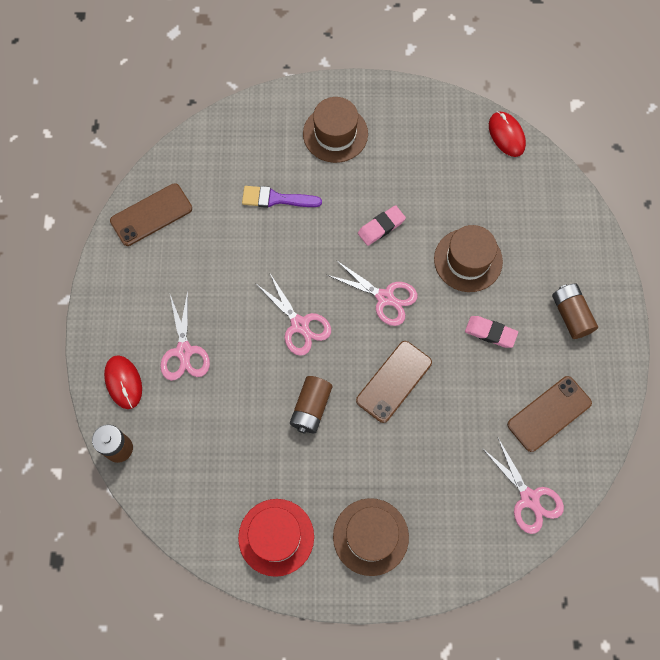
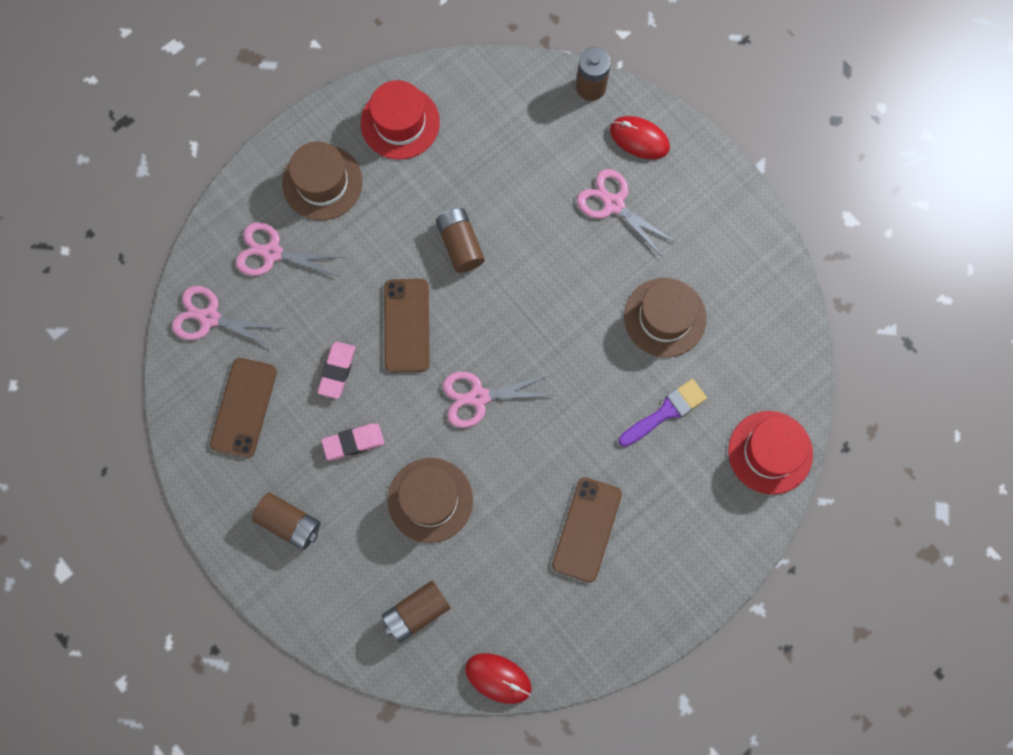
camera: 140 degrees right, 5 degrees up
brown phone [110,183,192,246] -> brown phone moved to [552,477,622,583]
pink scissors [255,272,331,356] -> pink scissors moved to [235,222,346,277]
brown hat [303,97,368,163] -> brown hat moved to [624,278,706,357]
pink eraser [358,205,406,246] -> pink eraser moved to [317,341,356,399]
none -> brown battery [382,581,450,643]
none -> red hat [728,411,813,495]

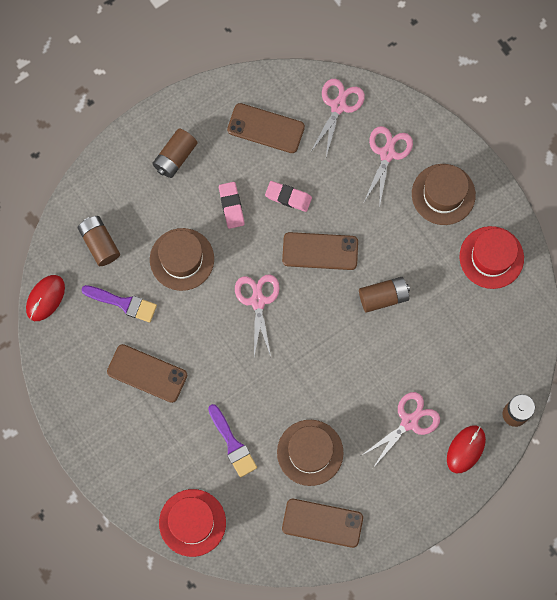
camera: 95 degrees right, 0 degrees up
none -> purple brush [81,285,157,322]
none -> brown phone [282,499,363,548]

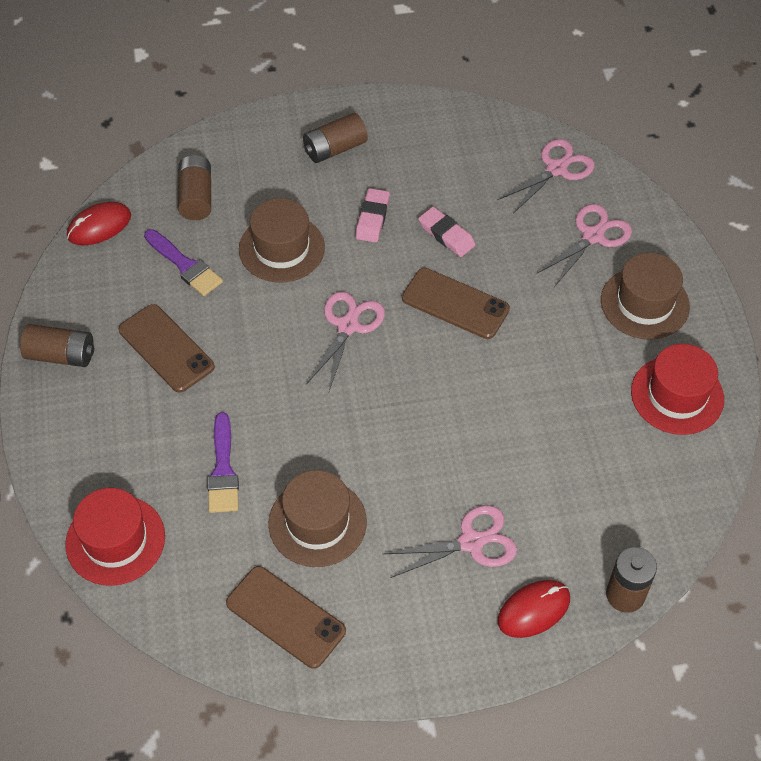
camera: 25 degrees right, 20 degrees down
brown phone [227,103,305,153] -> none
brown battery [359,277,410,313] -> brown battery moved to [20,324,94,367]

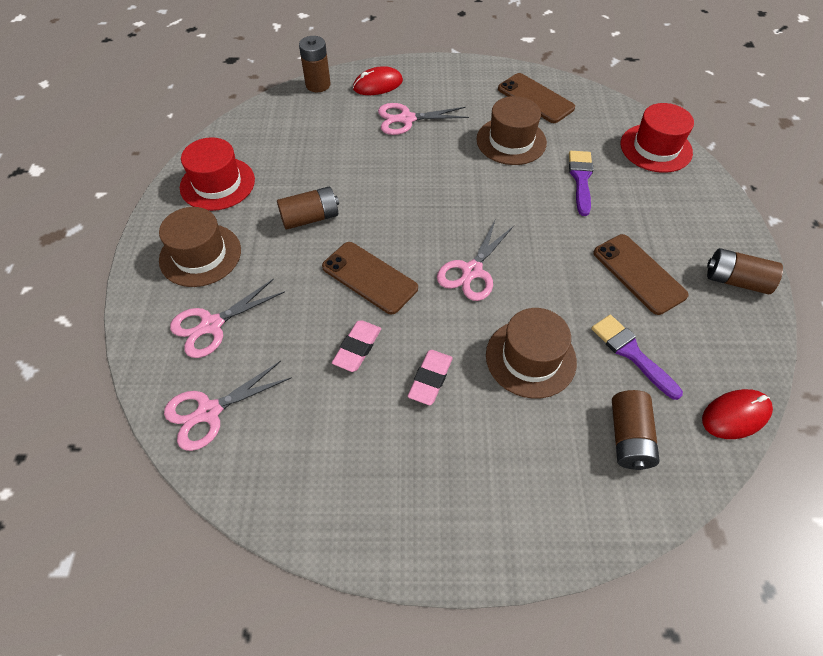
camera: 170 degrees left, 0 degrees up
brown battery [303,113,368,163] -> brown battery moved to [277,186,339,230]
pink eraser [418,207,476,257] -> pink eraser turned 60 degrees clockwise [332,320,381,372]

